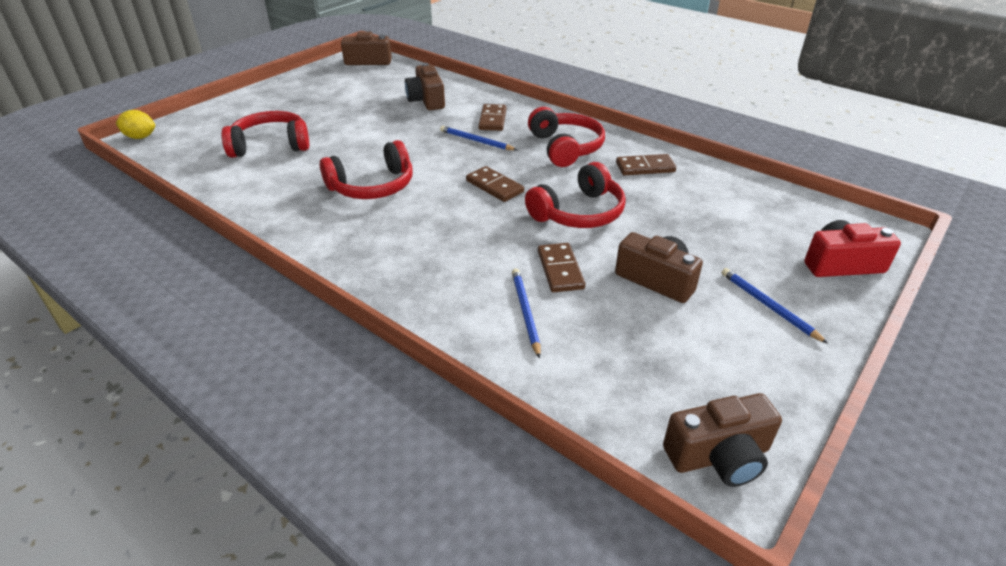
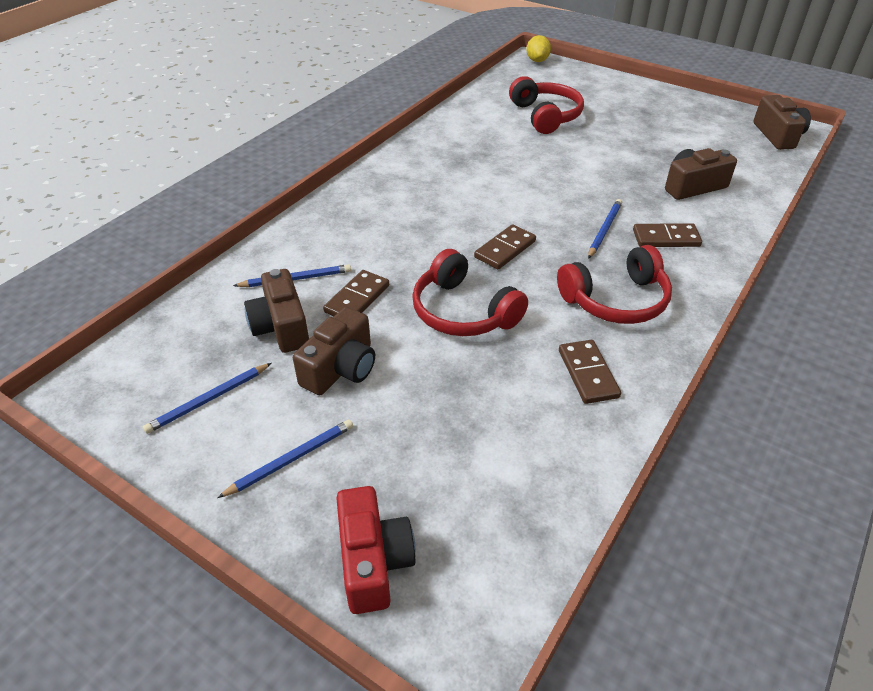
camera: 85 degrees right, 5 degrees up
red headphones [320,140,413,199] -> none
brown domino [538,243,585,292] -> brown domino turned 45 degrees counterclockwise [323,270,389,316]
brown camera [663,393,782,487] -> brown camera moved to [244,269,309,353]
none -> blue pencil [143,363,272,434]

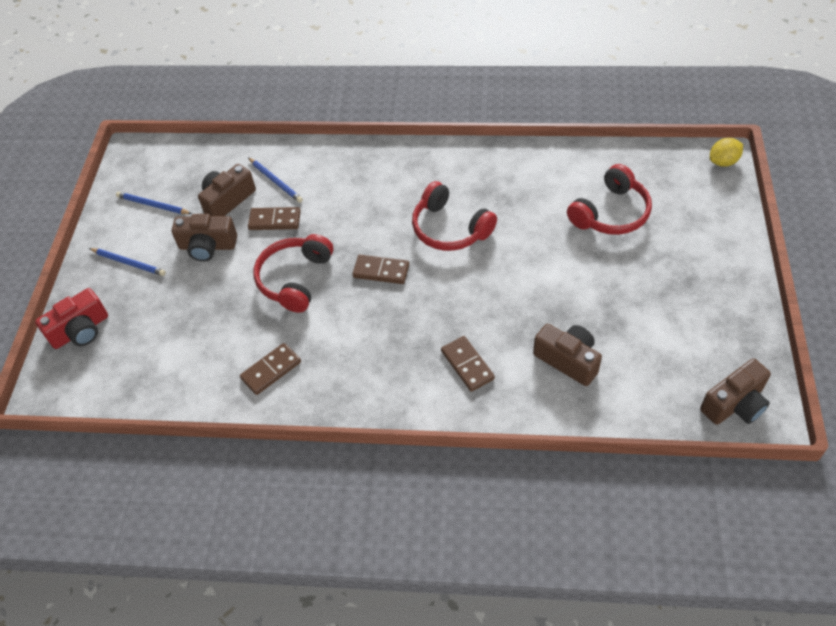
camera: 65 degrees right, 10 degrees up
red headphones [557,245,672,324] -> red headphones moved to [412,181,497,251]
blue pencil [588,199,622,259] -> none

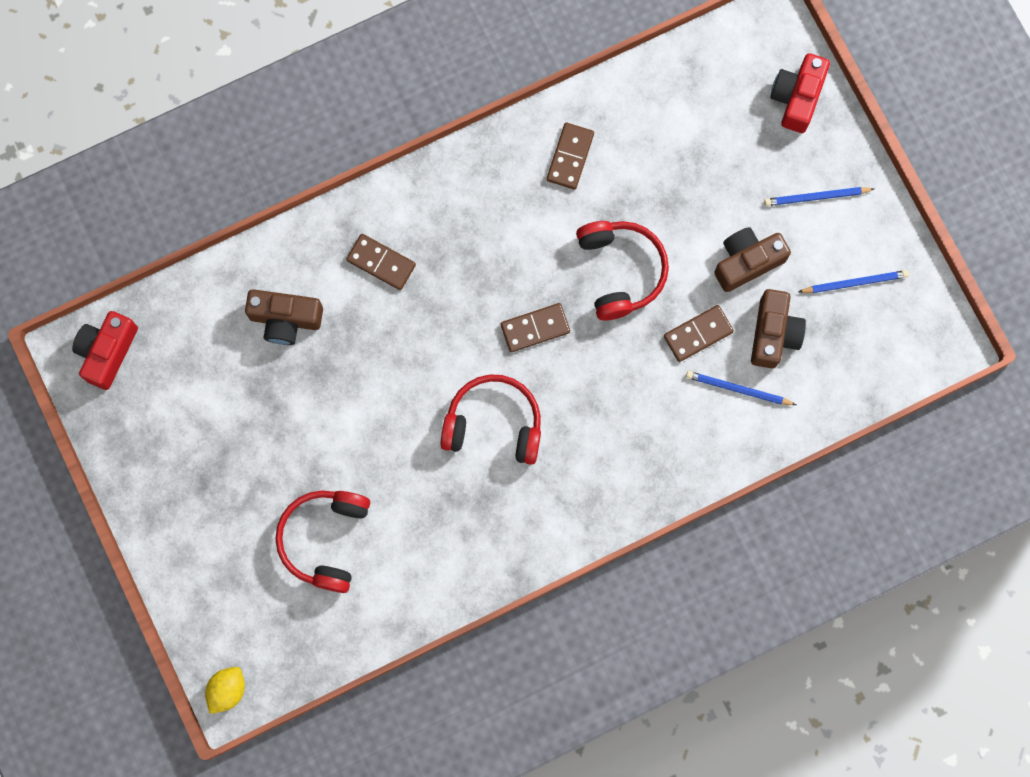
camera: 145 degrees right, 25 degrees up
brown camera [700,358,771,425] -> red camera [72,311,138,390]

